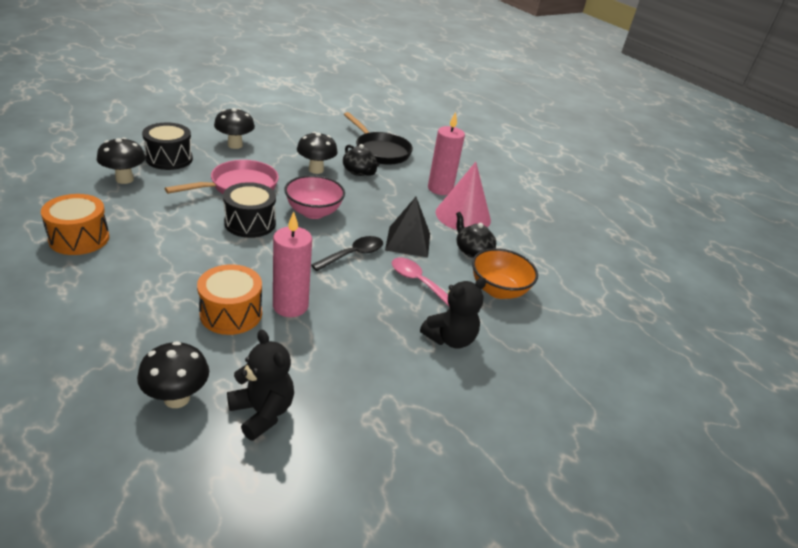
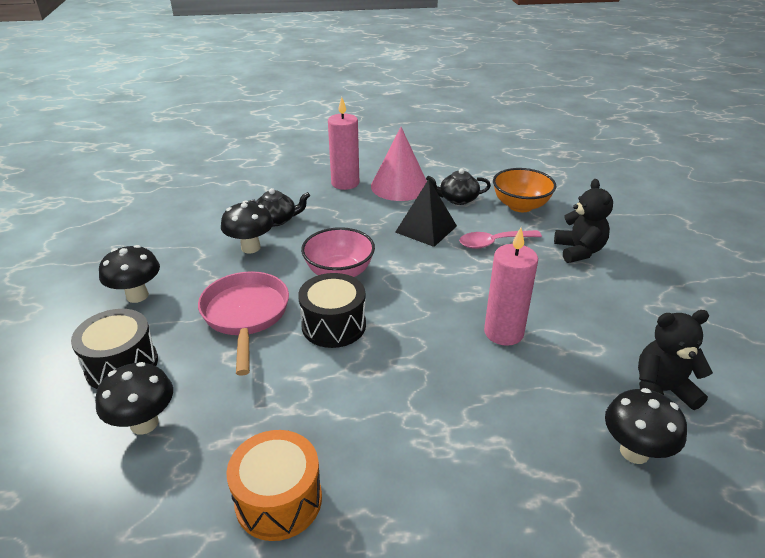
camera: 55 degrees left, 0 degrees up
orange drum [197,264,262,335] -> none
black spoon [311,236,383,271] -> none
black pan [344,112,413,165] -> none

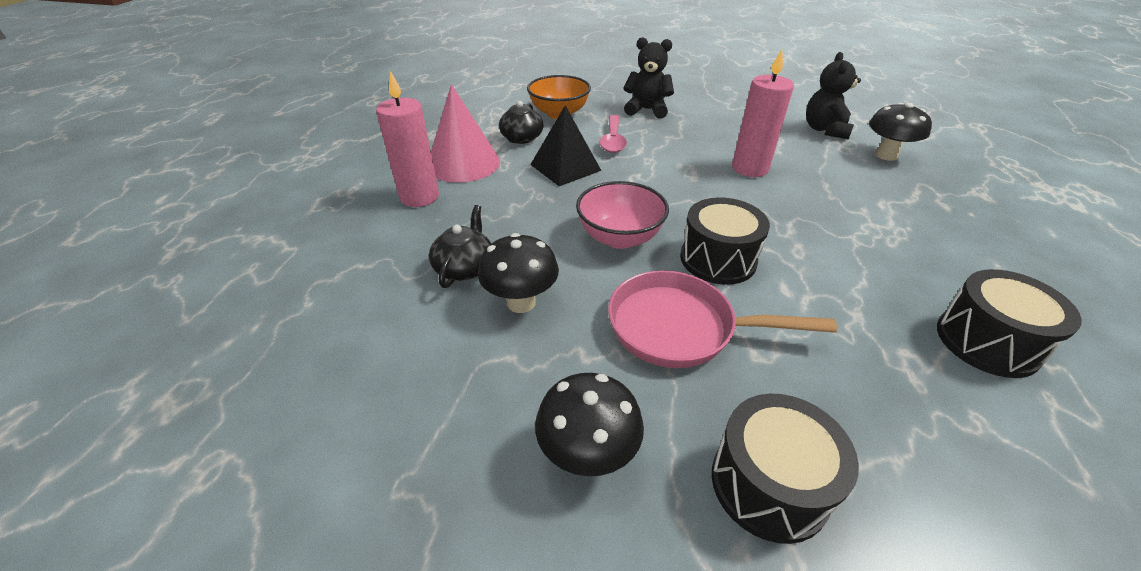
camera: 70 degrees left, 5 degrees up
black mushroom [95,362,173,435] -> none
orange drum [226,430,322,541] -> black drum [937,269,1082,378]

